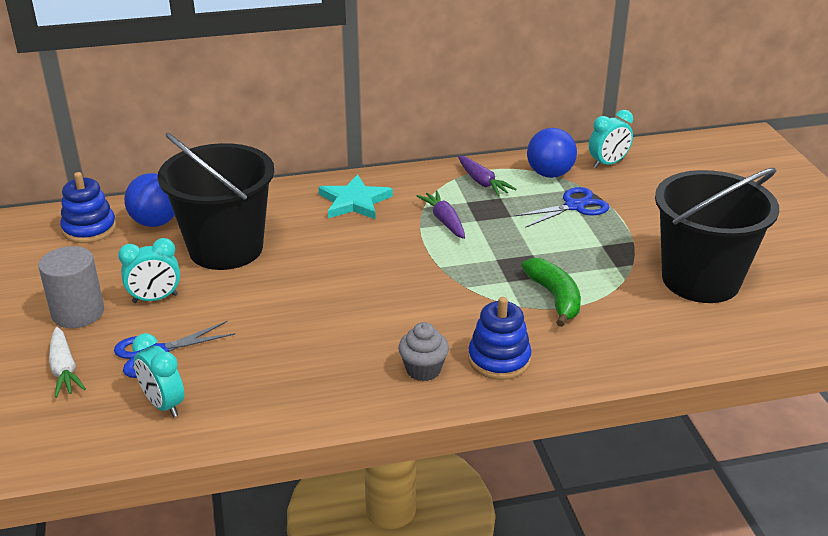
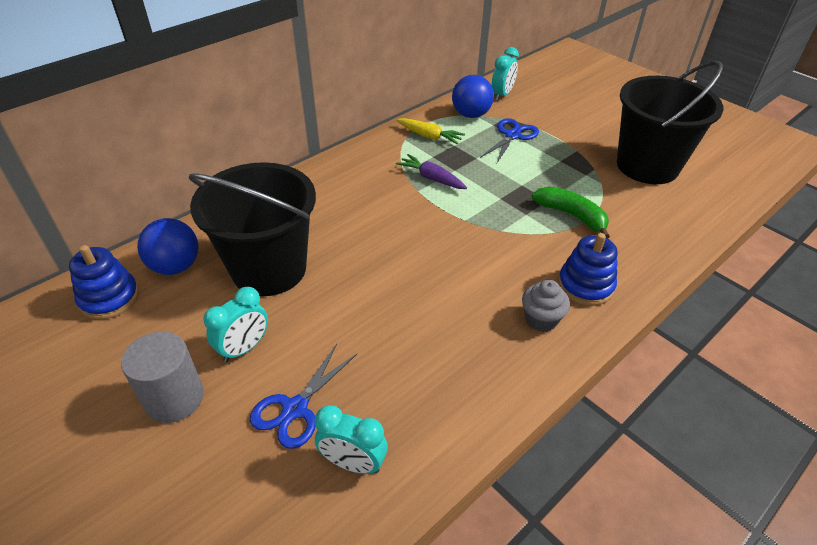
camera: 30 degrees left, 10 degrees up
white carrot [49,327,86,398] -> none
turquoise star [319,174,393,220] -> none
purple carrot [458,156,516,196] -> yellow carrot [396,118,465,144]

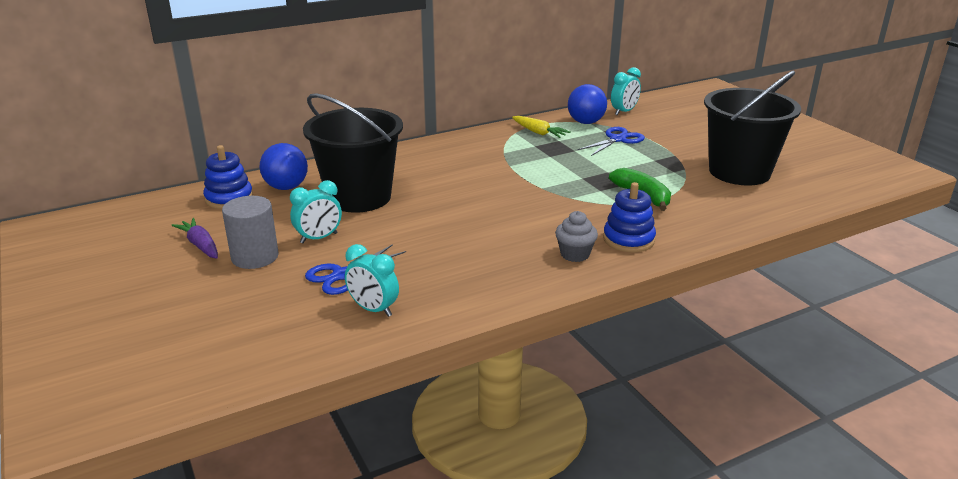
camera: 15 degrees right, 15 degrees down
purple carrot [396,154,467,189] -> purple carrot moved to [171,218,218,259]

